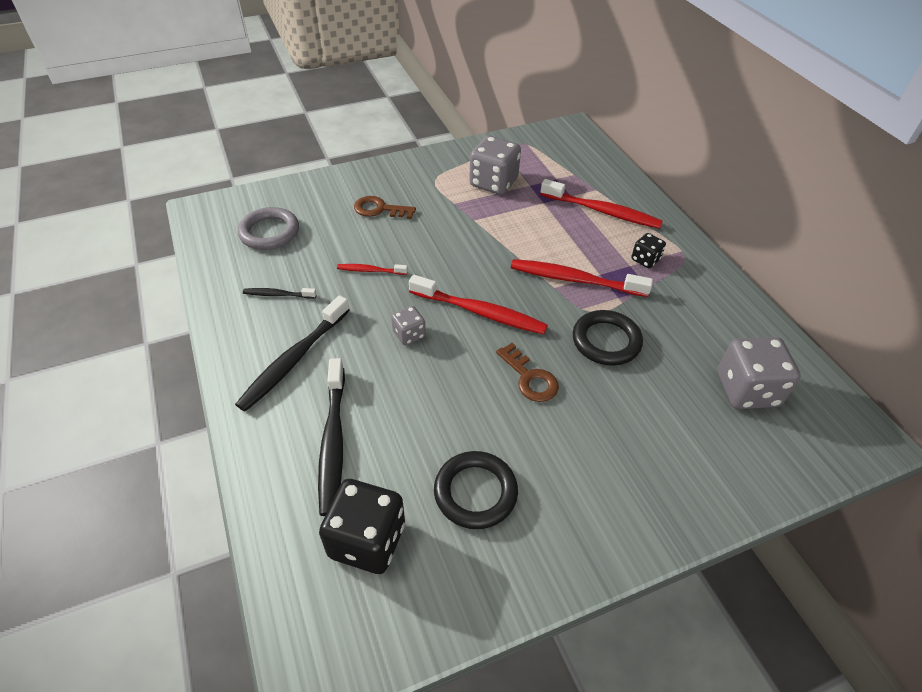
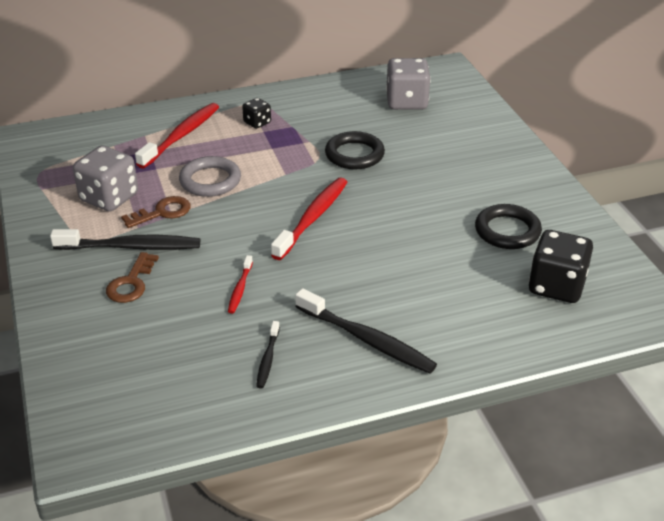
camera: 85 degrees left, 10 degrees down
grey ring [238,207,299,250] -> grey ring moved to [179,156,241,197]
black toothbrush [318,358,345,516] -> black toothbrush moved to [50,229,200,250]
grey dice [391,306,426,345] -> none
brown key [496,343,559,402] -> brown key moved to [121,196,191,228]
red toothbrush [511,259,653,297] -> none

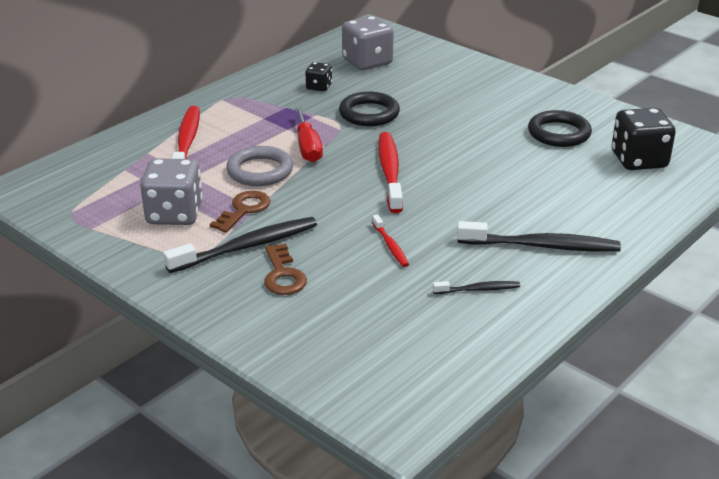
camera: 30 degrees left, 5 degrees down
black dice [242,98,271,129] -> black dice moved to [306,62,332,91]
black toothbrush [256,321,280,389] -> black toothbrush turned 75 degrees counterclockwise [433,281,520,294]
none -> red screwdriver [295,108,323,163]

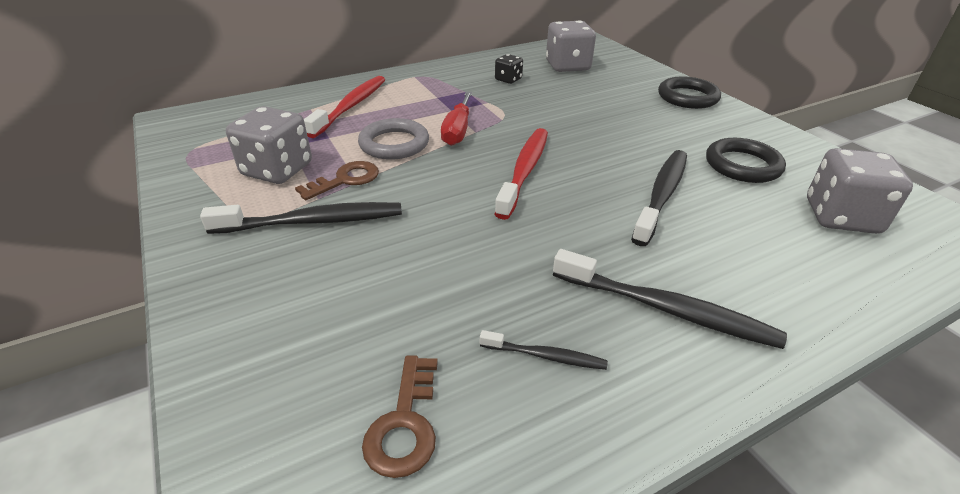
camera: 20 degrees right, 5 degrees up
brown key [264,244,307,295] -> brown key moved to [362,355,438,478]
black ring [339,92,400,126] -> black ring moved to [658,77,721,109]
red toothbrush [372,214,409,267] -> none
black dice [612,108,676,170] -> grey dice [807,148,913,234]
none -> black toothbrush [631,150,687,246]

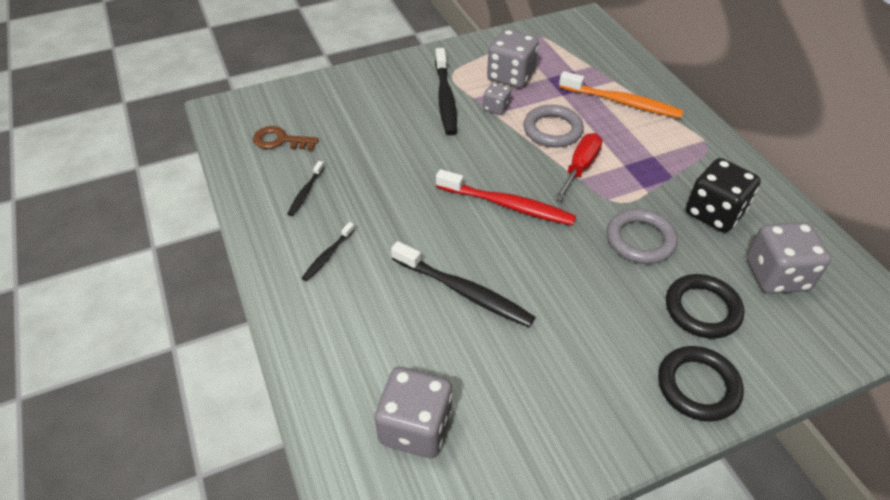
camera: 95 degrees right, 10 degrees up
brown key [295,161,379,200] -> grey dice [483,83,511,115]
red toothbrush [304,76,385,138] -> orange toothbrush [559,71,684,119]
red screwdriver [441,91,472,146] -> red screwdriver turned 105 degrees clockwise [555,133,602,200]
black dice [495,54,523,84] -> black dice [686,158,761,233], size x1.90
black toothbrush [553,249,787,349] -> black toothbrush [302,222,355,281], size x0.51
black ring [706,138,786,183] -> black ring moved to [666,274,744,339]
none -> grey ring [607,209,678,264]

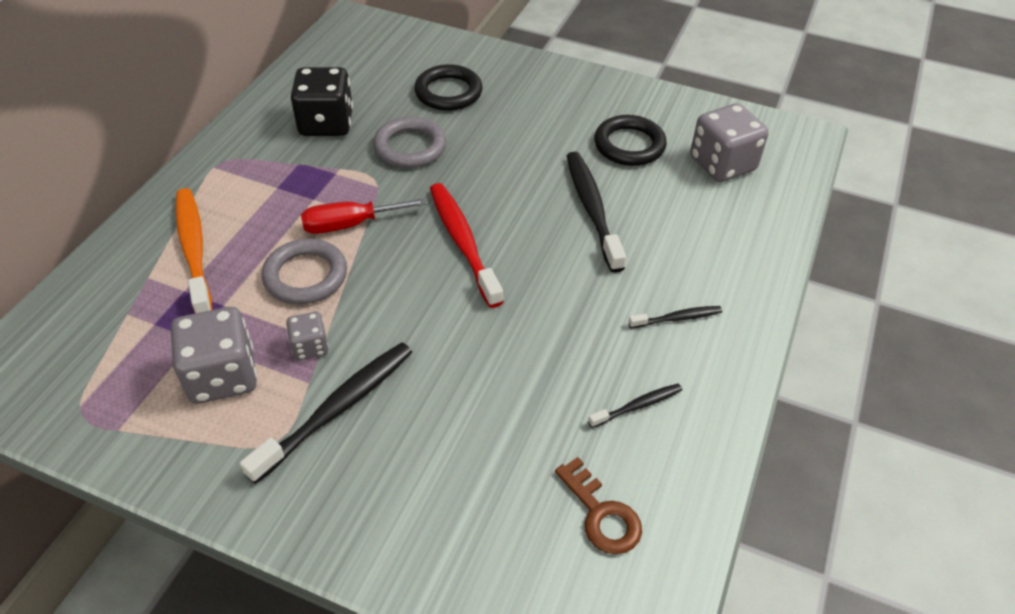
camera: 135 degrees left, 0 degrees up
black ring [658,346,744,422] -> black ring moved to [594,115,667,166]
grey dice [747,222,831,294] -> none

